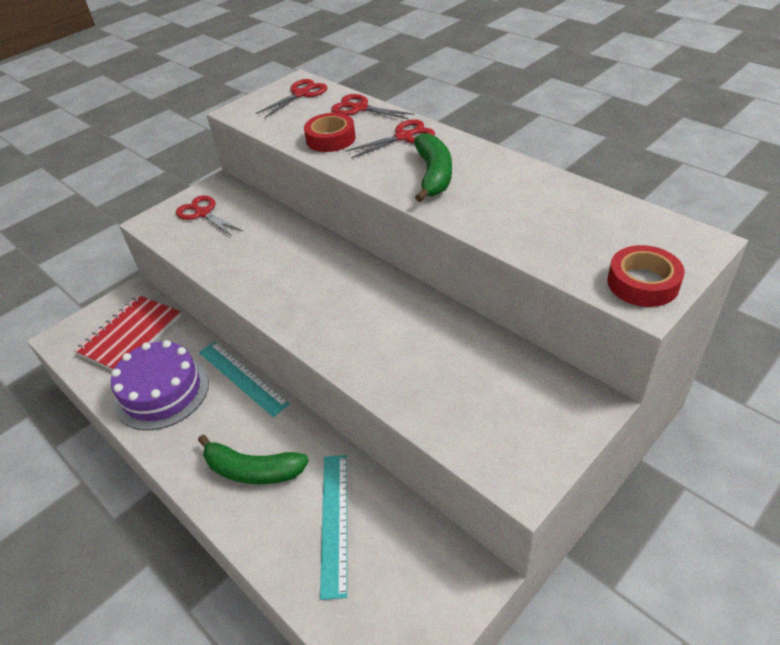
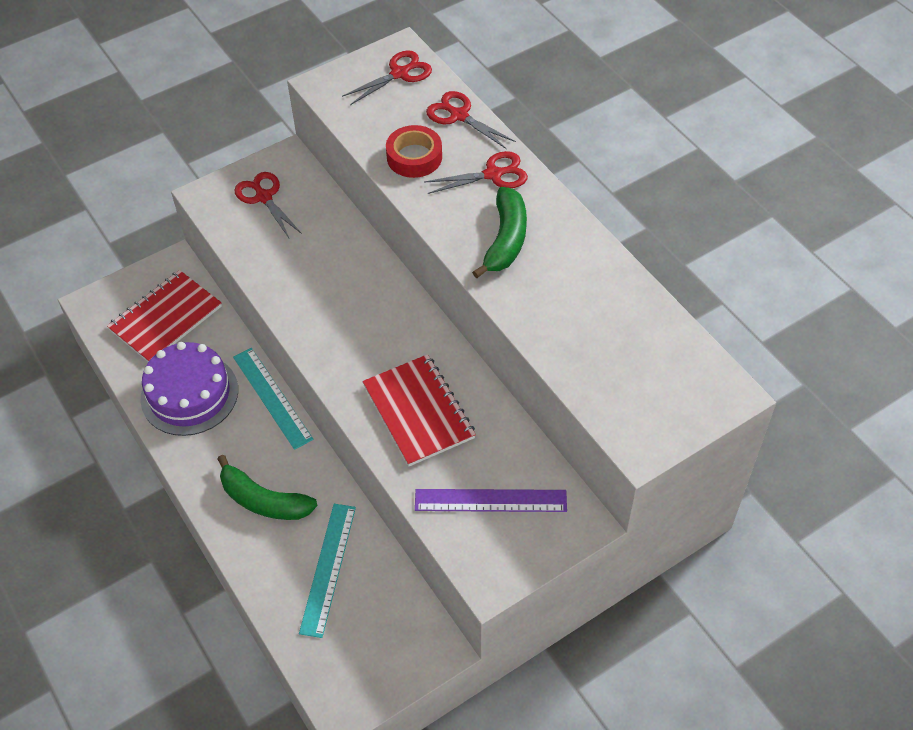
camera: 10 degrees right, 10 degrees up
red tape [607,245,685,307] -> none
none -> red notebook [362,354,476,466]
none -> purple ruler [415,489,567,512]

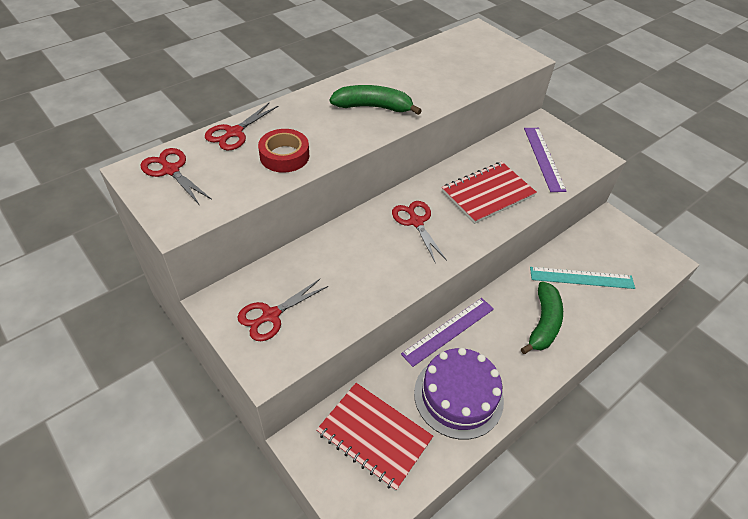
camera: 100 degrees left, 5 degrees down
turquoise ruler [233,348,313,450] -> purple ruler [401,298,494,367]
red scissors [424,151,528,194] -> red scissors moved to [392,201,447,263]

